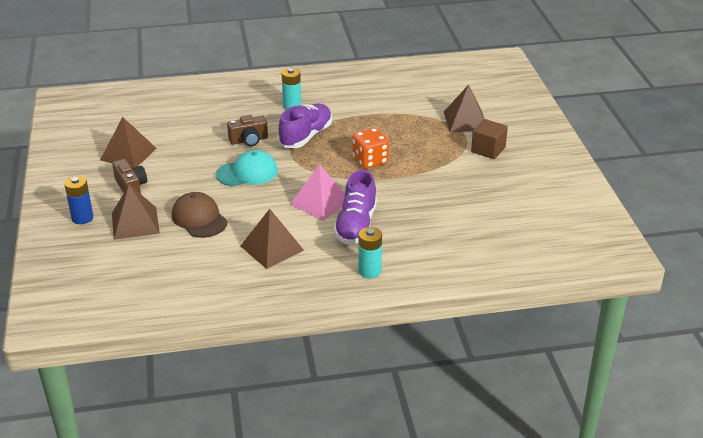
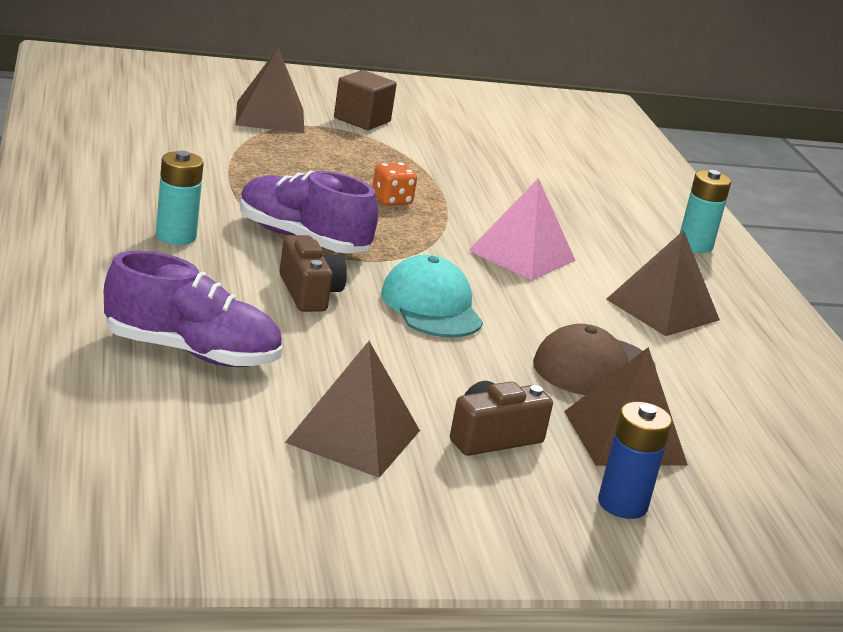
camera: 95 degrees left, 10 degrees down
purple shoe [334,170,377,245] -> purple shoe moved to [104,251,282,367]
orange dice [352,128,389,169] -> orange dice [372,162,417,206], size x0.65

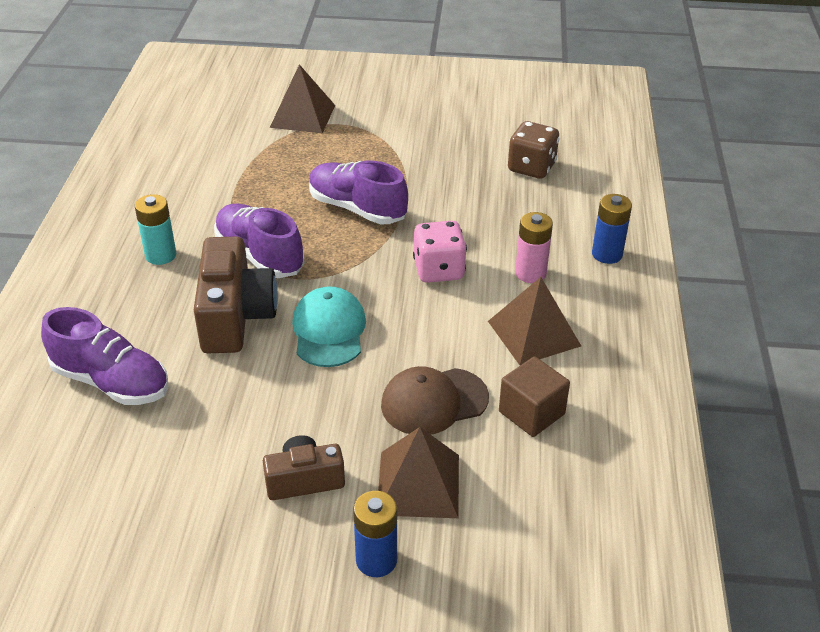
camera: 20 degrees right, 15 degrees up
brown camera [279,235,347,312] -> brown camera [194,236,278,353], size x1.71
brown pyramid [285,341,420,478] -> none
brown cube [334,70,397,130] -> brown cube moved to [499,356,570,437]
orange dice [372,162,417,206] -> purple shoe [309,161,408,224]
pink pyramid [468,178,576,281] -> pink dice [413,221,467,283]
turquoise battery [680,170,731,253] -> blue battery [592,194,632,264]
none -> brown dice [508,121,560,179]
none -> pink battery [515,212,553,283]

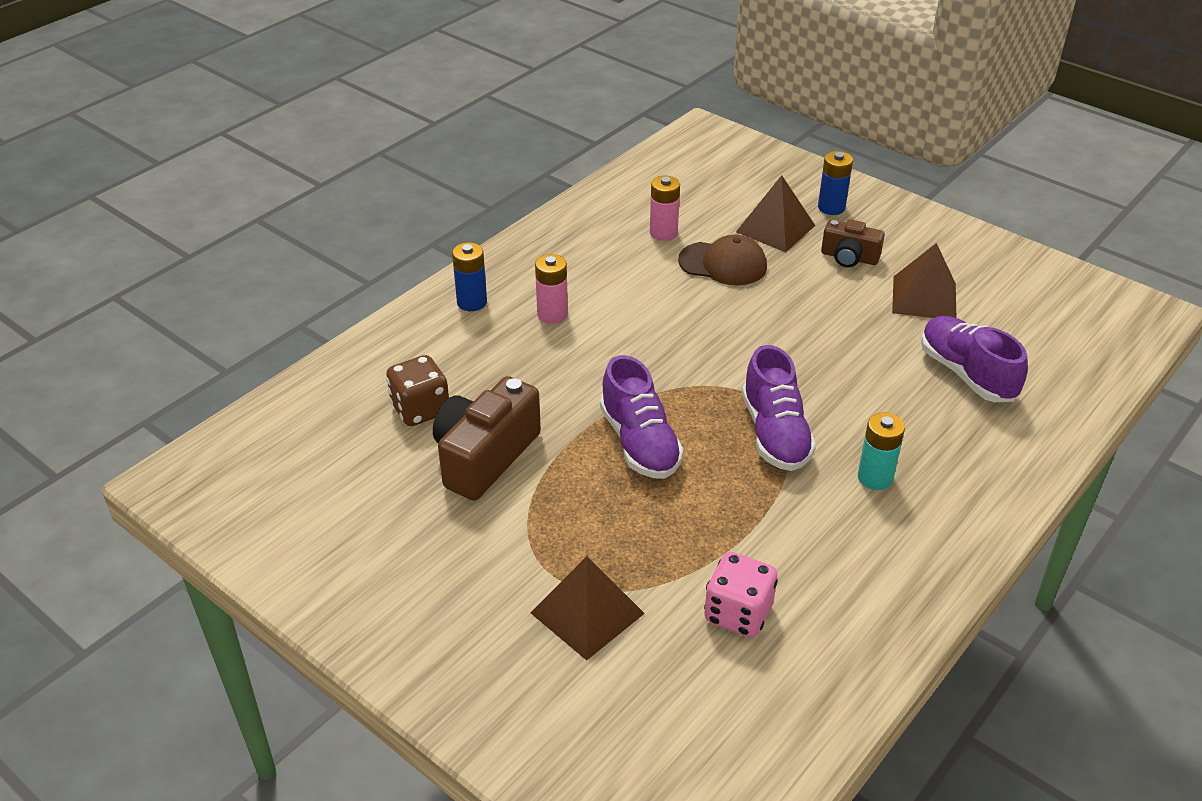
camera: 145 degrees left, 0 degrees up
brown camera [194,236,278,353] -> brown camera moved to [433,376,541,501]
turquoise cap [292,286,366,367] -> none
pink dice [413,221,467,283] -> pink dice moved to [704,552,778,638]
brown pyramid [488,277,581,365] -> brown pyramid moved to [892,243,956,318]
brown cube [499,356,570,437] -> pink battery [650,175,680,241]

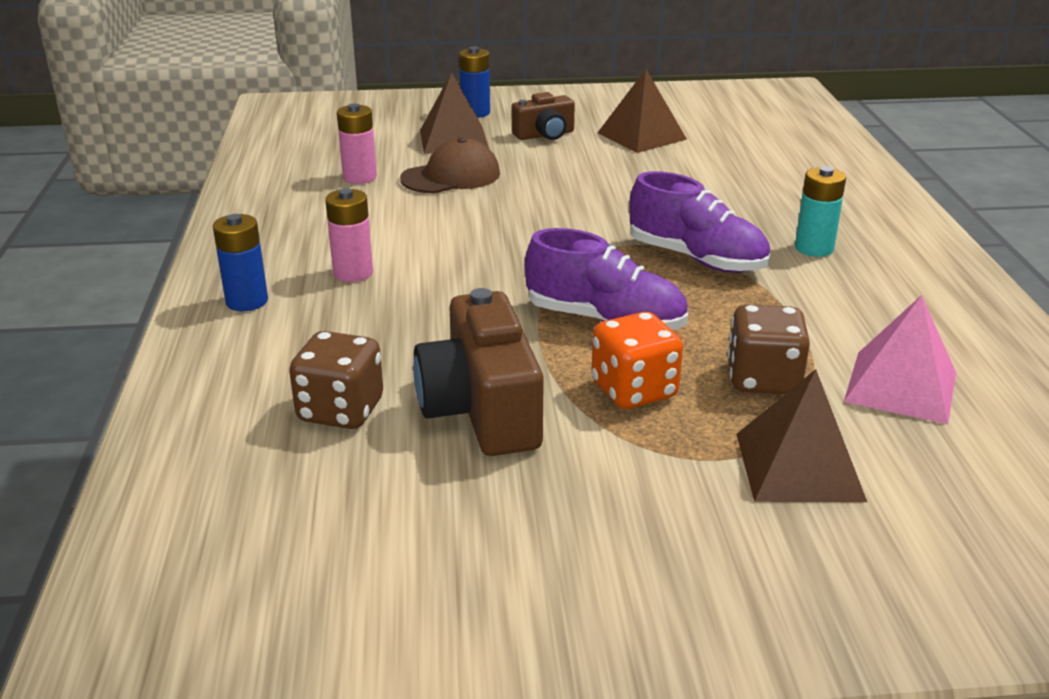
camera: 45 degrees left, 10 degrees down
pink dice [704,552,778,638] -> pink pyramid [844,295,956,424]
purple shoe [921,316,1028,402] -> none
none -> orange dice [592,312,683,409]
none -> brown dice [728,304,810,395]

